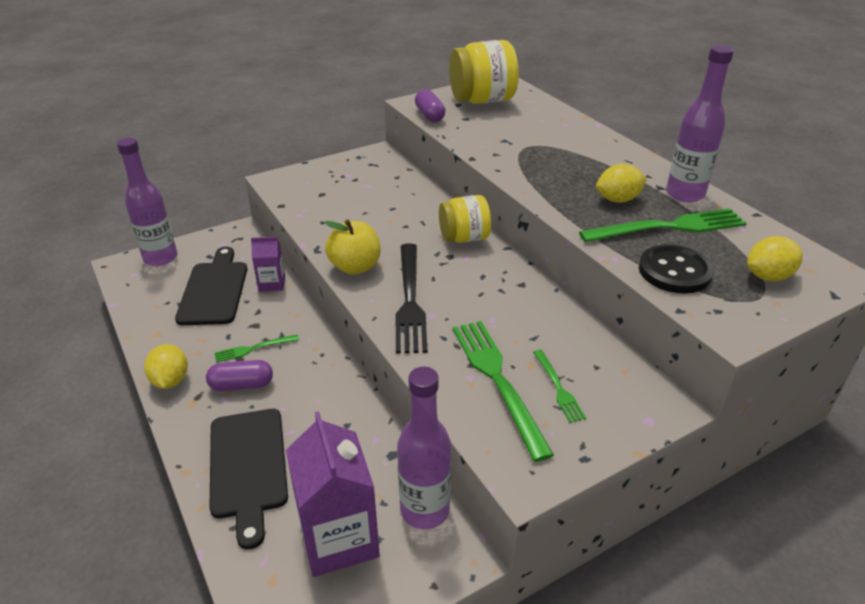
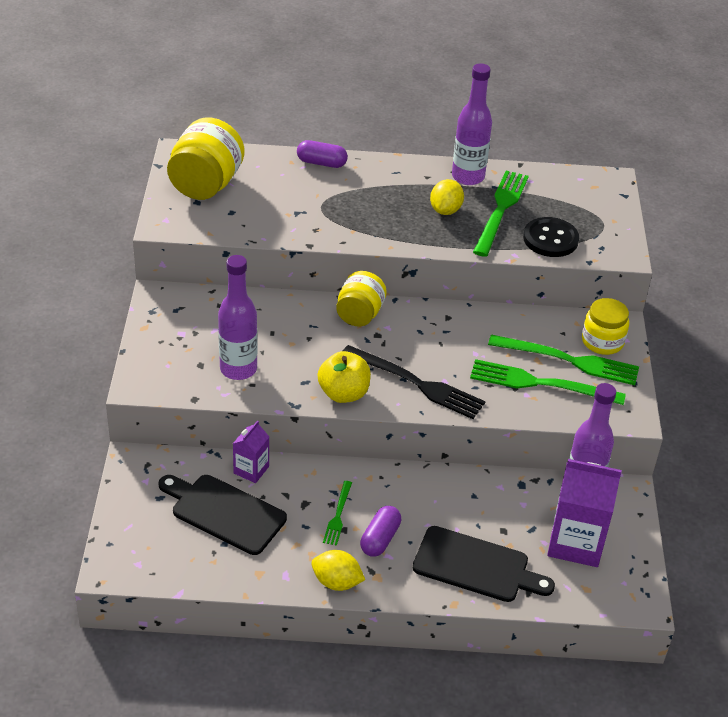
camera: 60 degrees left, 5 degrees up
purple bottle [117,138,177,266] -> purple bottle moved to [218,255,258,380]
purple capsule [415,89,445,122] -> purple capsule moved to [297,140,348,168]
green fork [533,350,586,423] -> green fork [488,334,639,385], size x1.96
yellow lemon [747,236,803,281] -> none
none -> yellow jar [582,298,629,355]

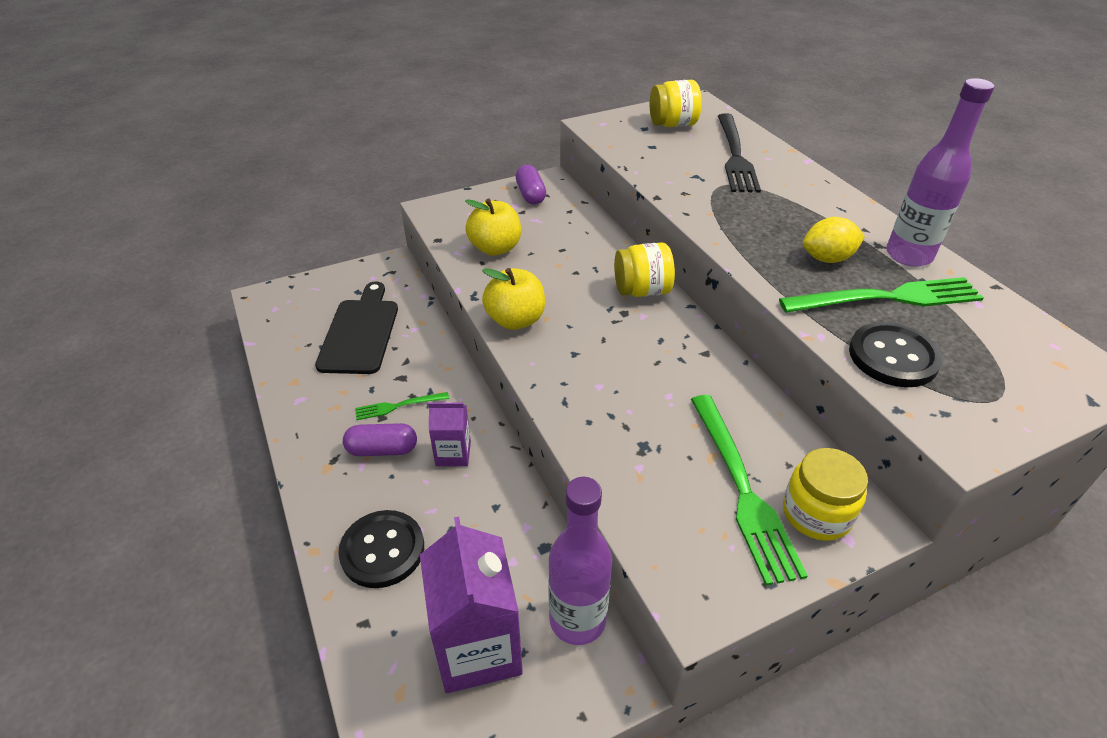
camera: 65 degrees right, 0 degrees up
yellow jar [167,117,245,200] -> yellow jar [650,80,702,127], size x0.65
purple bottle [218,255,258,380] -> yellow apple [465,199,521,256]
purple carton [233,420,269,483] -> purple carton moved to [428,402,471,466]
purple capsule [297,140,348,168] -> purple capsule moved to [516,165,546,205]
yellow lemon [311,550,365,591] -> none
black fork [343,345,486,419] -> black fork moved to [718,114,761,193]
black cutting board [413,526,555,602] -> black button [338,510,424,588]
green fork [470,359,626,405] -> none

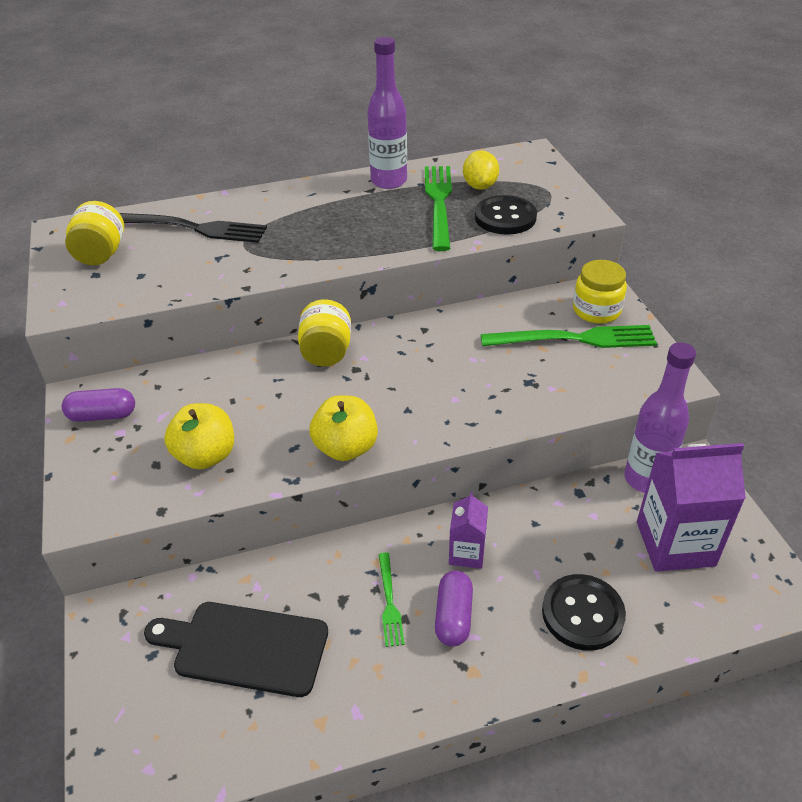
camera: 80 degrees left, 0 degrees up
yellow lemon [803,217,865,263] -> yellow lemon moved to [463,150,499,190]

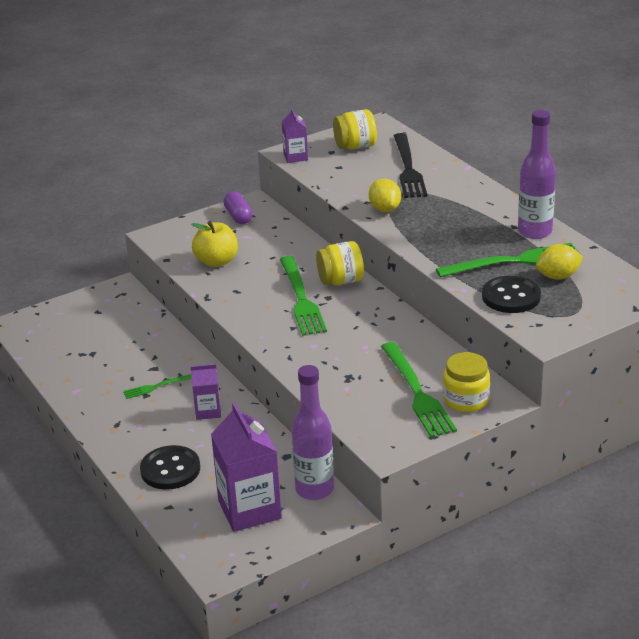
camera: 75 degrees right, 10 degrees down
black cutting board [144,602,328,697] -> none
yellow apple [309,395,378,461] -> none
purple capsule [435,571,473,646] -> none
none -> green fork [280,256,327,336]
none -> purple carton [282,108,308,163]
none -> yellow lemon [369,179,401,212]

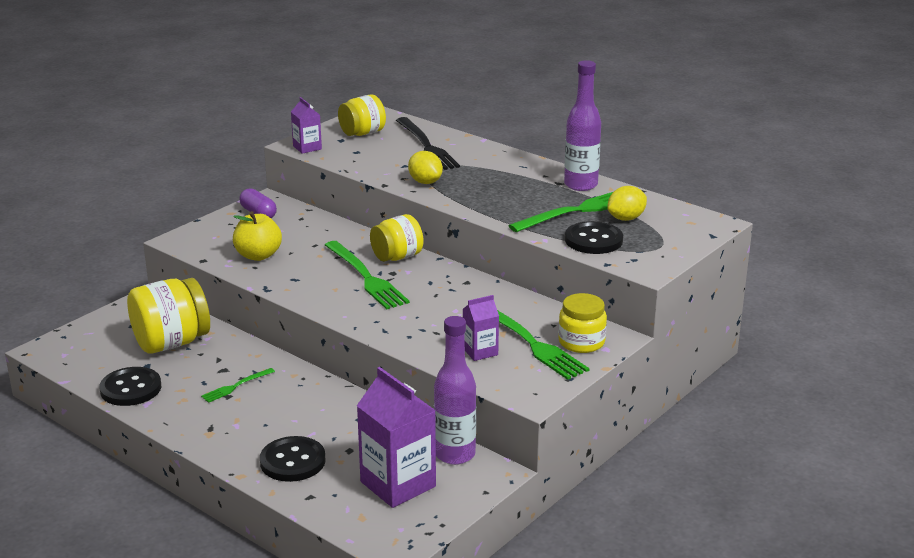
camera: 20 degrees left, 5 degrees down
purple carton [191,364,221,420] -> purple carton moved to [463,295,499,361]
none -> black button [100,367,161,406]
none -> yellow jar [127,278,210,353]

